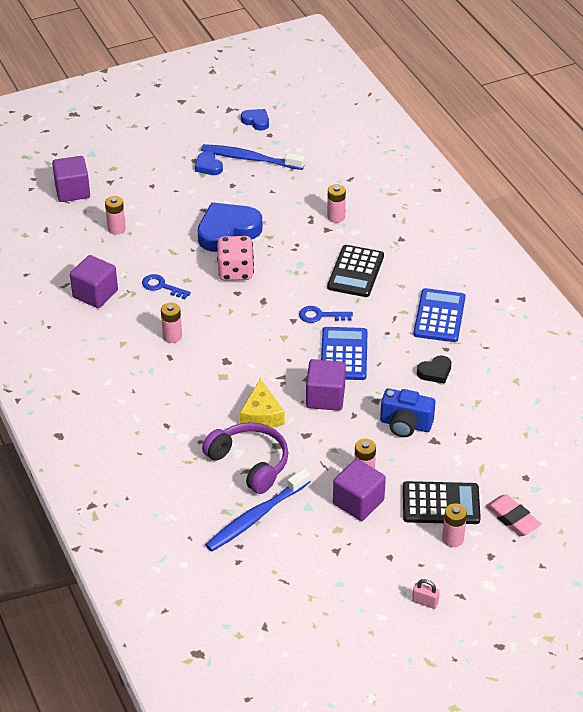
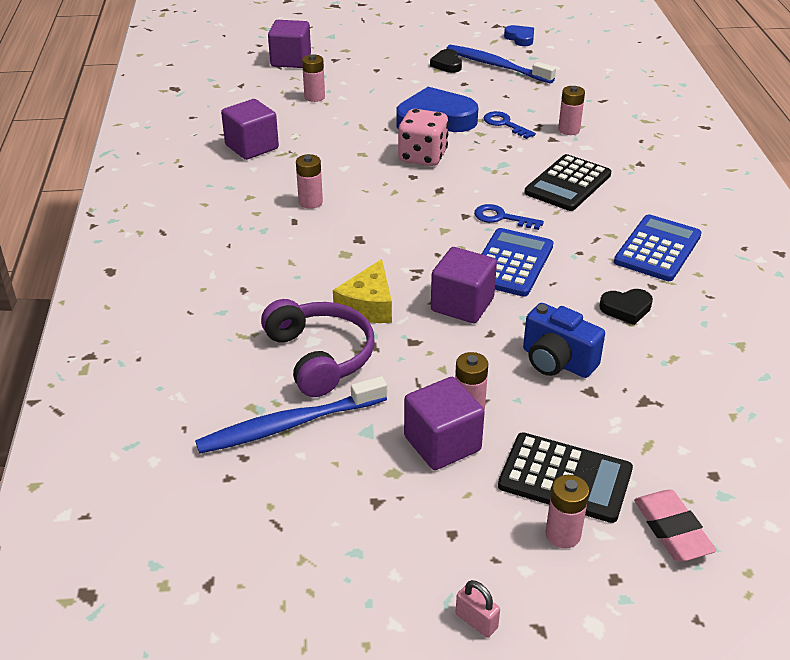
camera: 20 degrees right, 5 degrees down
blue key [142,274,191,299] -> blue key moved to [484,111,536,139]
blue heart [195,151,223,175] -> black heart [430,49,462,73]

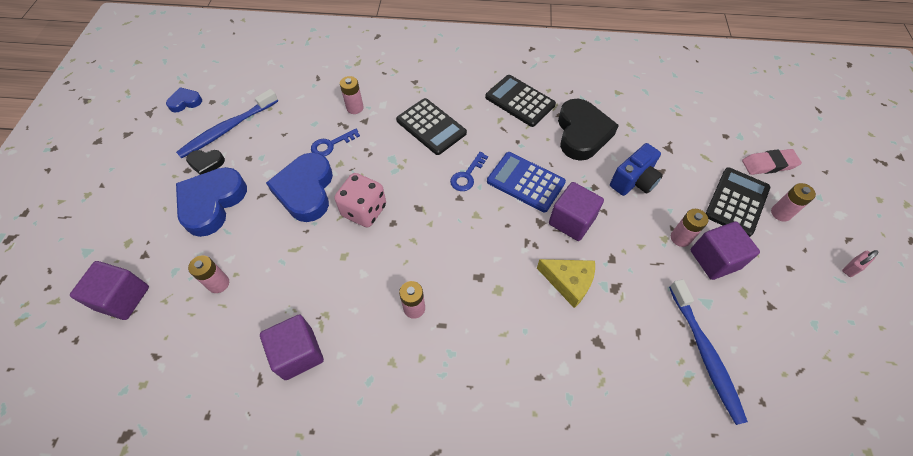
camera: 80 degrees left, 20 degrees up
purple headphones [261,299,375,397] -> none
black heart [599,289,653,325] -> black heart [558,99,619,161], size x2.04
blue calculator [614,214,702,281] -> black calculator [485,75,556,127]
none -> blue heart [176,167,247,237]

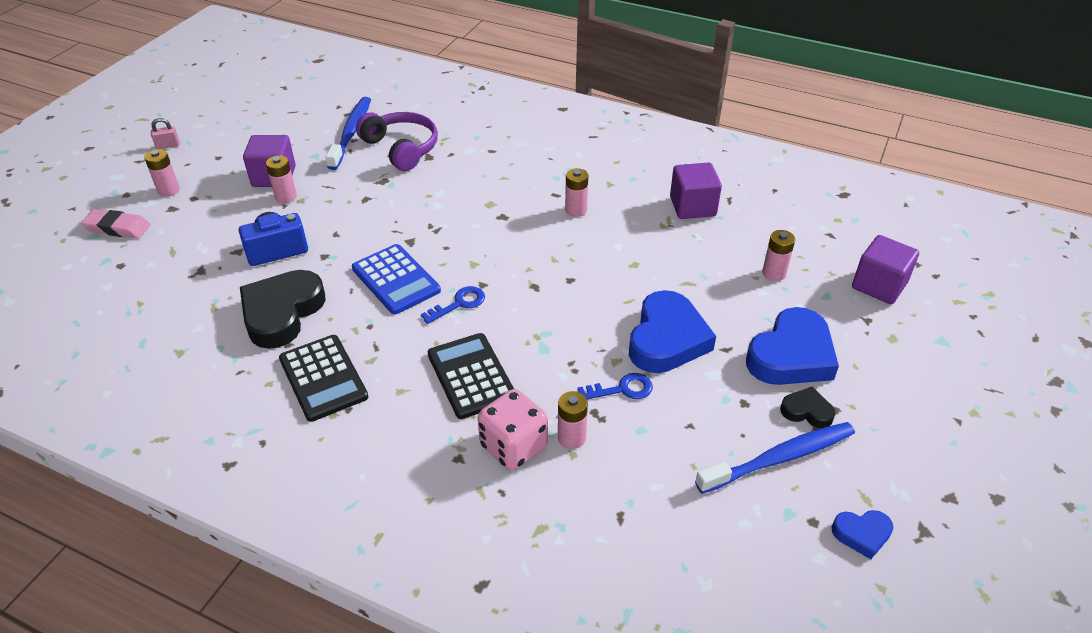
camera: 160 degrees left, 15 degrees down
pink dice [335,173,386,227] -> pink dice moved to [478,389,548,470]
yellow cheese [537,259,595,308] -> none
purple cube [549,182,604,241] -> none
black calculator [706,167,770,237] -> none
none -> purple headphones [356,112,438,171]

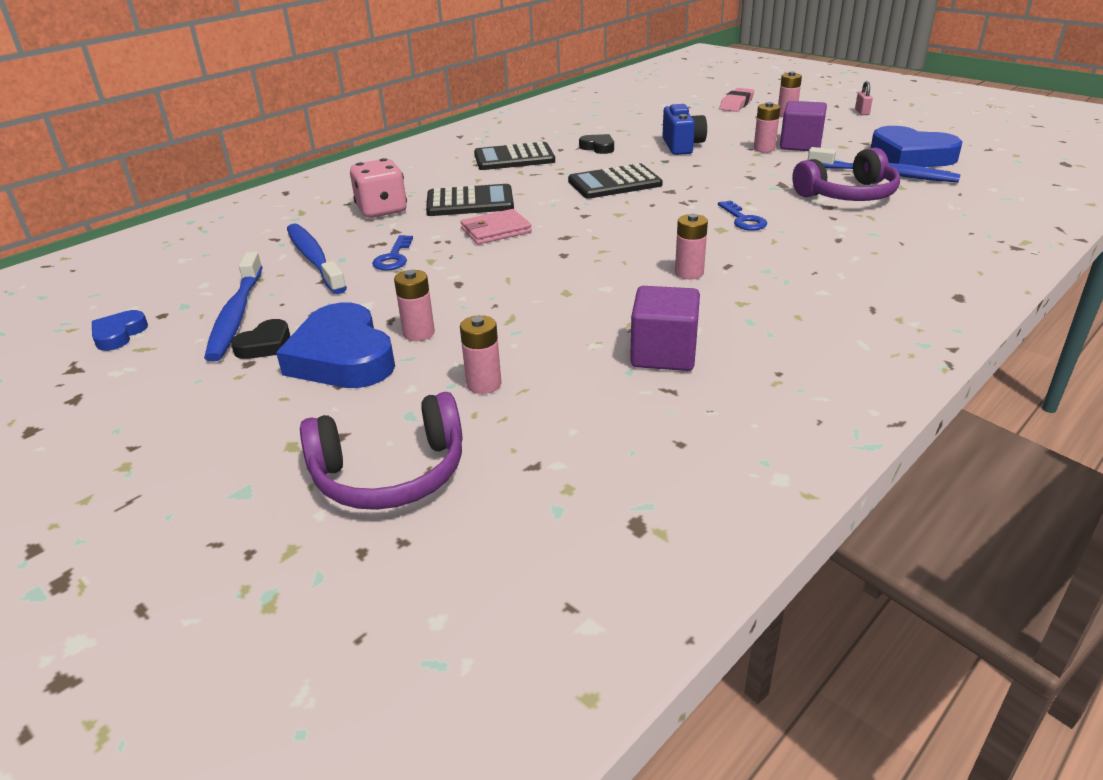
camera: 110 degrees right, 10 degrees down
black heart [240,270,326,349] -> black heart [579,134,614,154], size x0.49
blue calculator [352,244,441,314] -> black calculator [568,163,663,199]
blue key [421,286,485,324] -> blue key moved to [718,200,767,231]
pink battery [558,391,588,449] -> pink battery moved to [394,270,435,341]
blue heart [629,290,716,373] -> blue heart moved to [871,126,963,167]
purple cube [852,235,919,304] -> purple headphones [300,392,462,510]
none -> blue toothbrush [287,223,347,294]
none -> pink wallet [461,209,532,245]

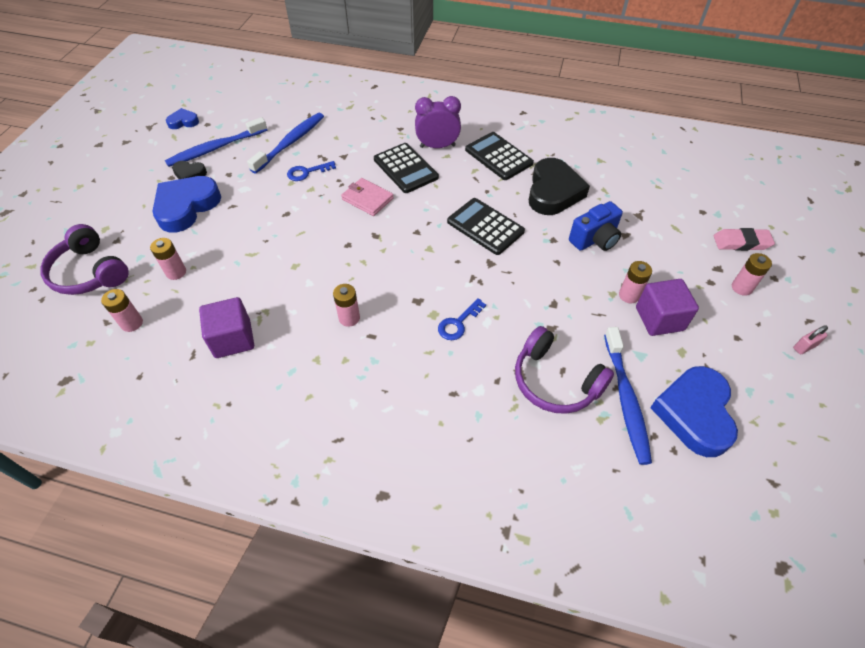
camera: 60 degrees right, 20 degrees up
pink dice [350,158,407,218] -> none
pink battery [394,270,435,341] -> pink battery moved to [101,289,143,332]
black heart [579,134,614,154] -> black heart [529,158,590,215], size x2.04
none -> purple clock [415,96,461,148]

